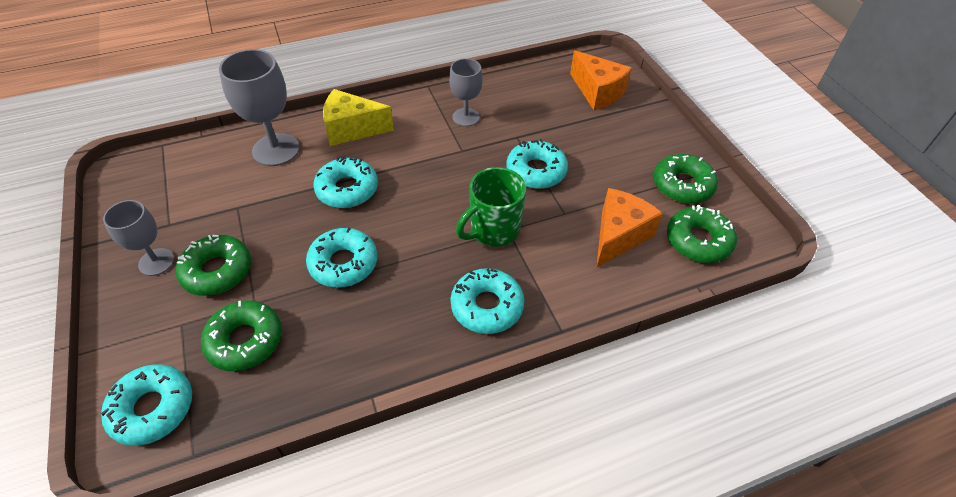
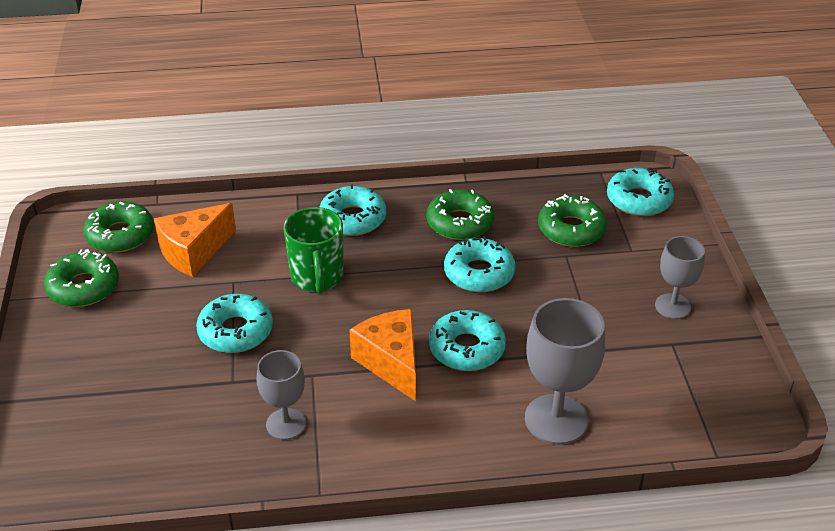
camera: 165 degrees left, 10 degrees down
green donut [176,235,251,296] -> green donut moved to [427,189,494,240]
yellow cheese [323,89,394,146] -> none
green mug [456,167,526,247] -> green mug turned 105 degrees clockwise [284,207,344,294]
orange cheese [570,50,632,110] -> orange cheese moved to [349,309,416,401]

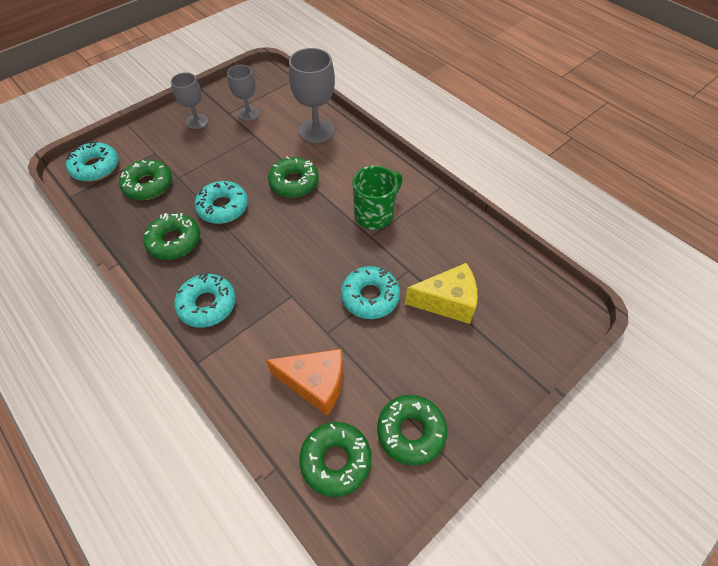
camera: 125 degrees left, 15 degrees up
grey goblet [257,350,306,440] -> grey goblet moved to [227,65,260,121]
green mug [284,207,344,294] -> green mug moved to [352,166,403,230]
orange cheese [349,309,416,401] -> none
turquoise donut [429,310,506,371] -> green donut [268,157,319,198]
none -> yellow cheese [405,263,478,324]

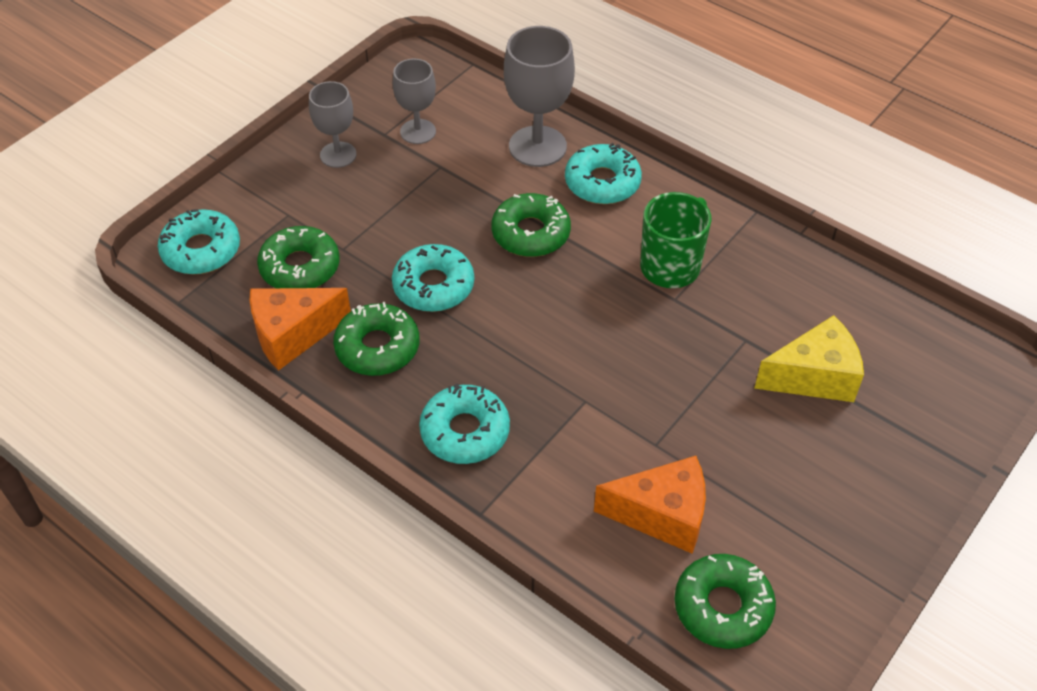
camera: 10 degrees left, 5 degrees down
turquoise donut [341,266,400,319] -> turquoise donut moved to [565,143,642,204]
green donut [377,395,447,466] -> none
none -> orange cheese [250,288,351,371]

